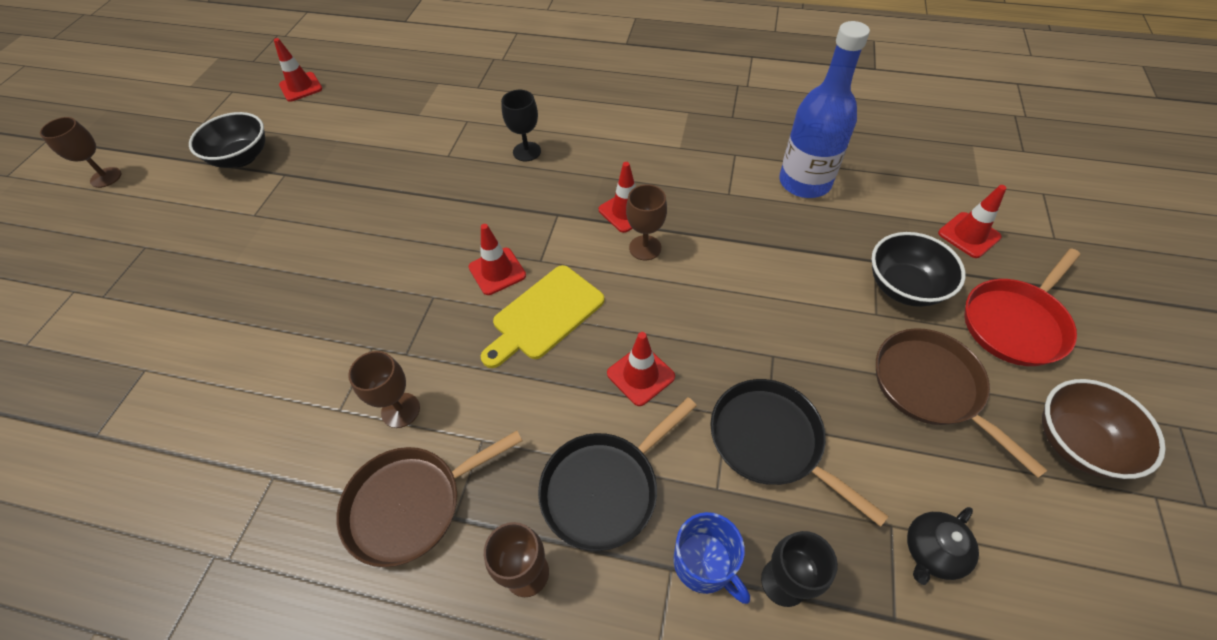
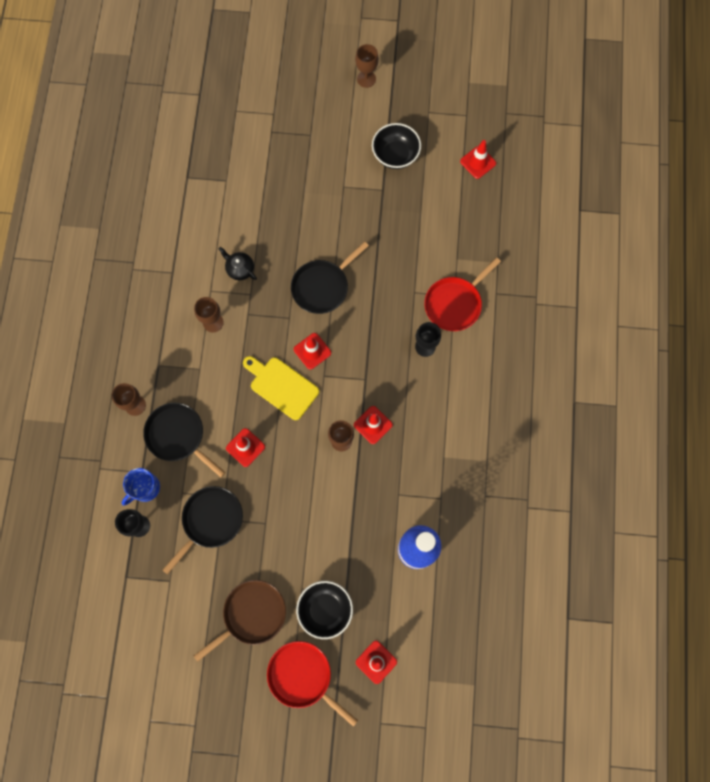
camera: 80 degrees right, 20 degrees up
brown pan [336,431,522,567] -> none
black teapot [907,507,979,585] -> black teapot moved to [219,247,257,280]
brown bowl [1042,379,1166,479] -> none
none -> black pan [291,241,369,314]
none -> red pan [424,257,501,331]

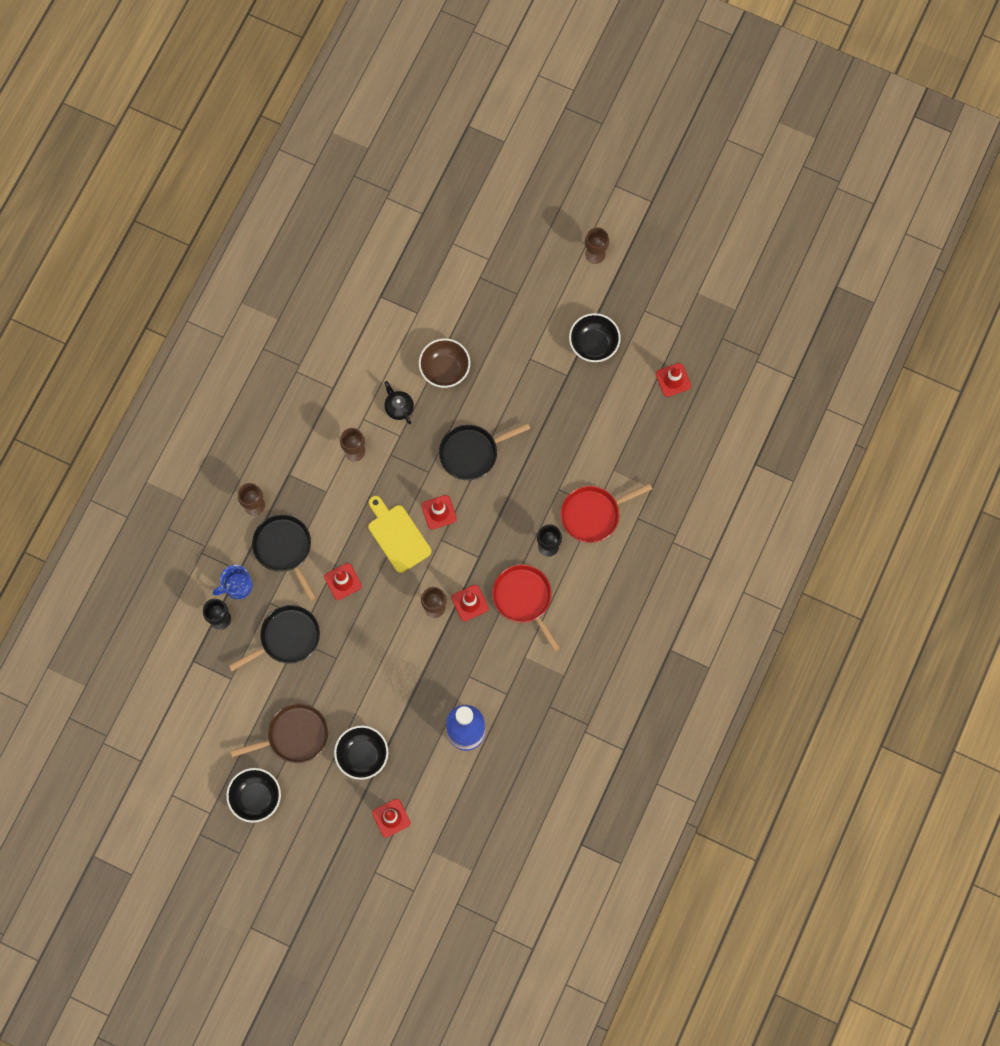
camera: 20 degrees right, 0 degrees up
red pan [267,641,358,727] -> red pan moved to [492,565,560,652]
none -> black bowl [226,768,281,823]
none -> brown bowl [419,338,470,388]

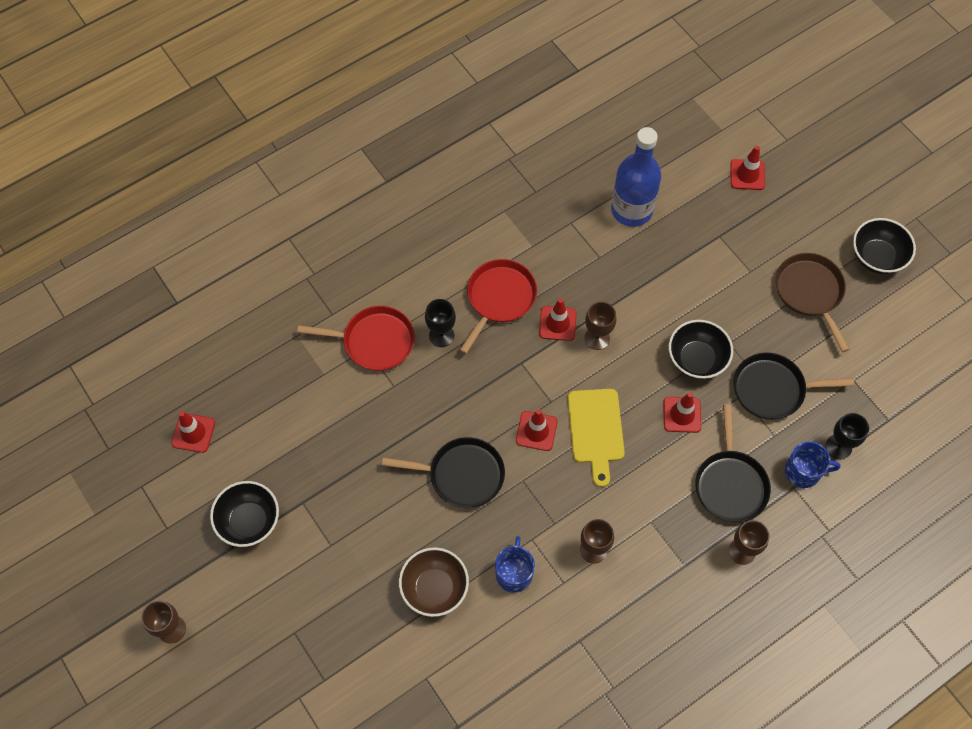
camera: 150 degrees left, 10 degrees down
brown pan [231,703,328,763] -> brown pan turned 60 degrees clockwise [776,253,850,352]
black bowl [334,726,388,780] -> black bowl moved to [669,320,733,379]
black teapot [384,381,414,424] -> blue mug [495,536,535,593]
red pan [492,565,560,652] -> red pan turned 150 degrees counterclockwise [460,259,537,354]

